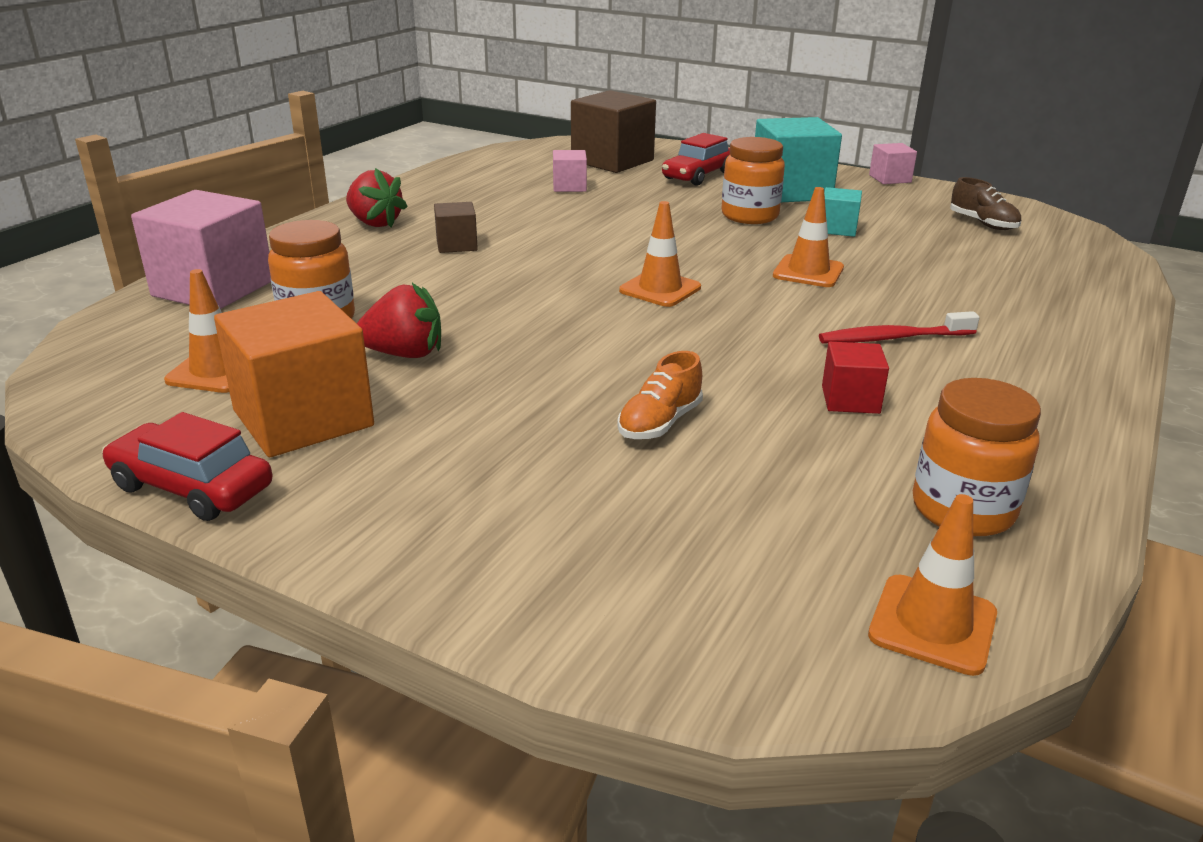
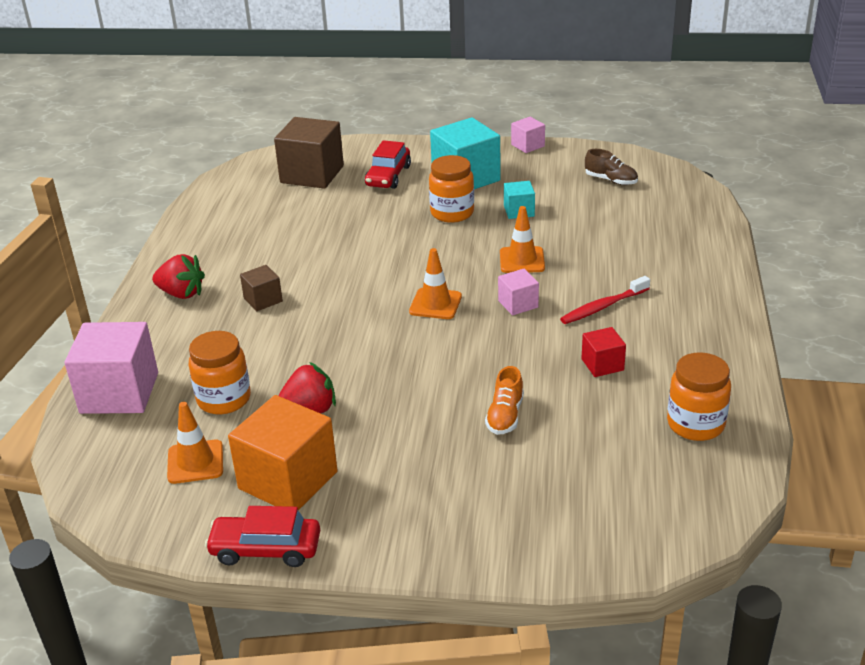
camera: 20 degrees left, 5 degrees up
pink cube [553,150,587,192] -> pink cube moved to [498,269,539,315]
orange traffic cone [868,494,997,676] -> none

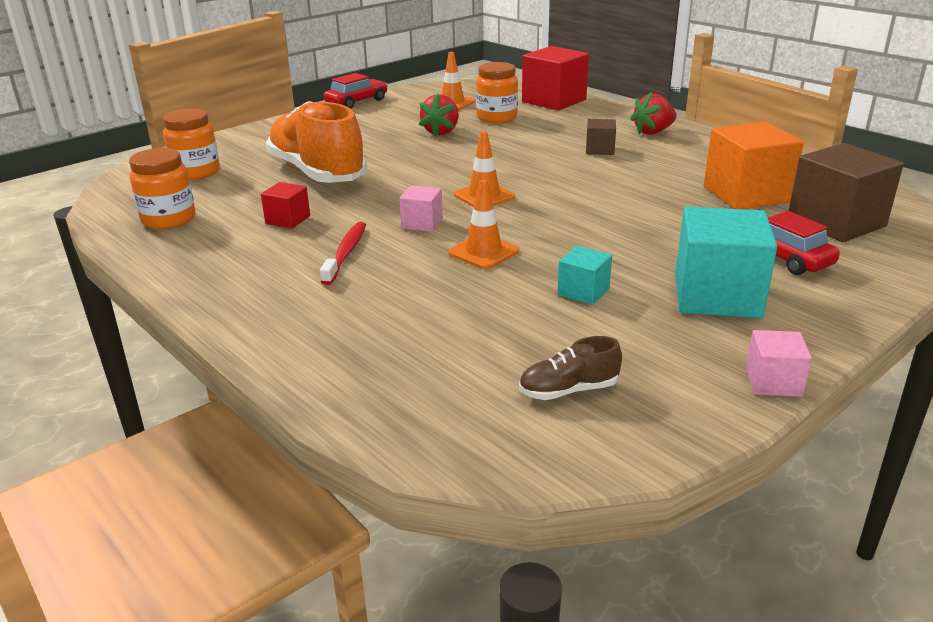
camera: 130 degrees right, 5 degrees down
pink cube [65,322,158,414] -> red cube [522,46,589,110]
orange cube [228,395,338,510] -> orange cube moved to [704,122,804,209]
orange jar [429,155,474,223] -> orange jar moved to [163,108,220,180]
orange shoe [485,366,524,435] -> orange shoe [266,101,367,183], size x2.35

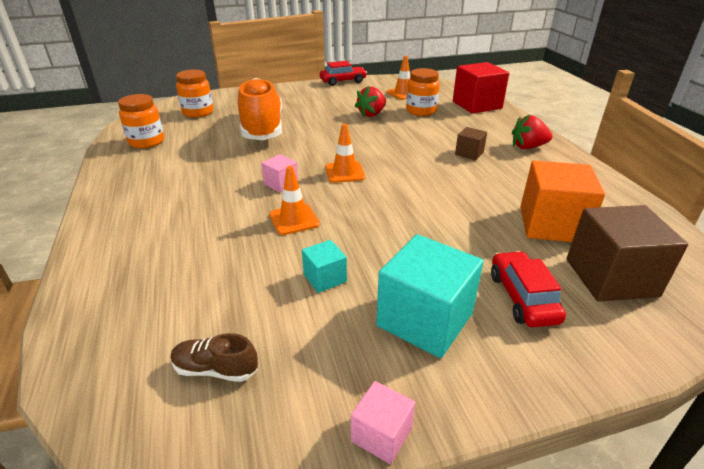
camera: 25 degrees right, 5 degrees up
red cube [261,182,310,229] -> none
red toothbrush [320,222,366,285] -> none

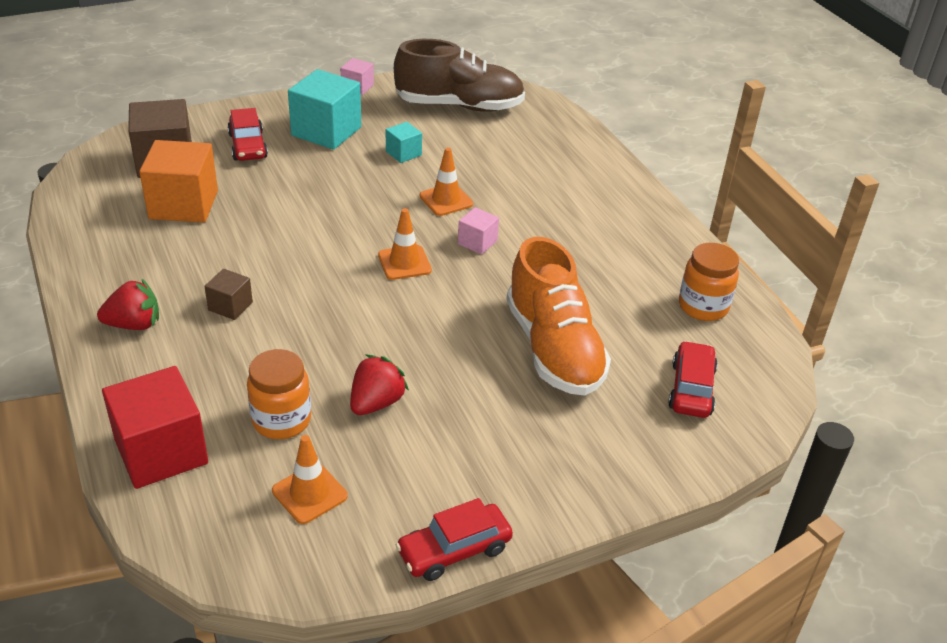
camera: 170 degrees right, 5 degrees up
brown shoe [171,333,258,382] -> brown shoe [394,39,525,112], size x2.35
orange jar [176,70,213,118] -> red car [668,341,718,418]

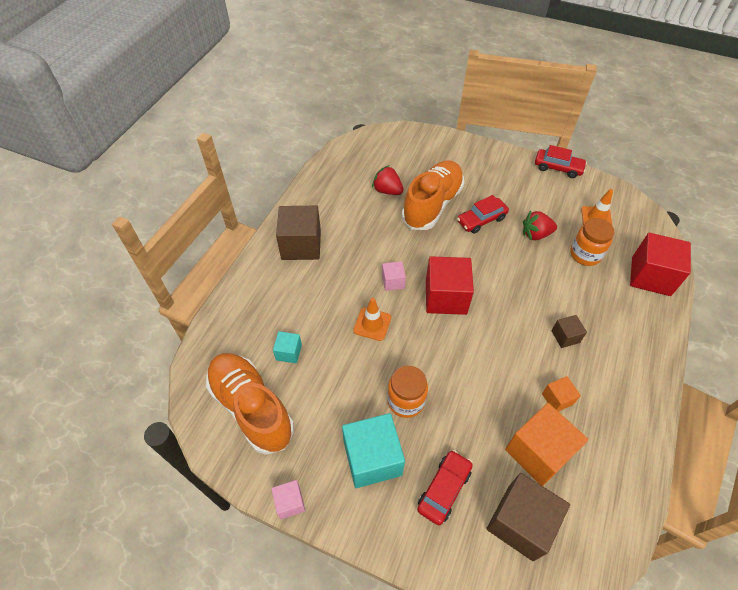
camera: 130 degrees left, 15 degrees up
red strawberry [97,278,159,330] -> red strawberry moved to [372,165,404,195]
orange traffic cone [378,208,432,280] -> red cube [426,256,474,315]
turquoise cube [386,122,422,163] -> turquoise cube moved to [273,331,302,363]
brown shoe [394,39,525,112] -> orange shoe [206,353,294,454]
red car [668,341,718,418] -> red car moved to [457,195,509,234]
orange jar [679,243,739,321] -> orange jar moved to [387,366,428,418]
none -> brown cube [276,206,321,260]
none -> orange cube [542,376,581,412]

